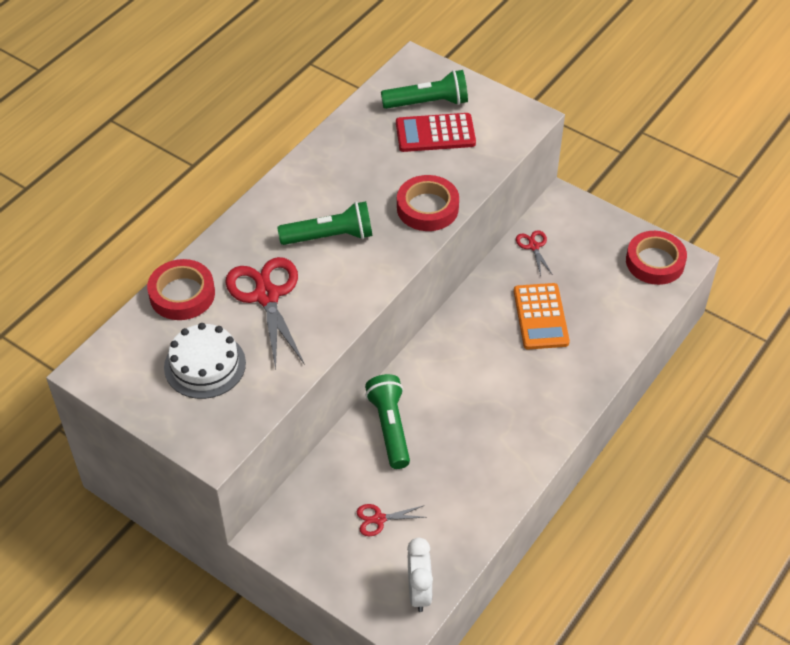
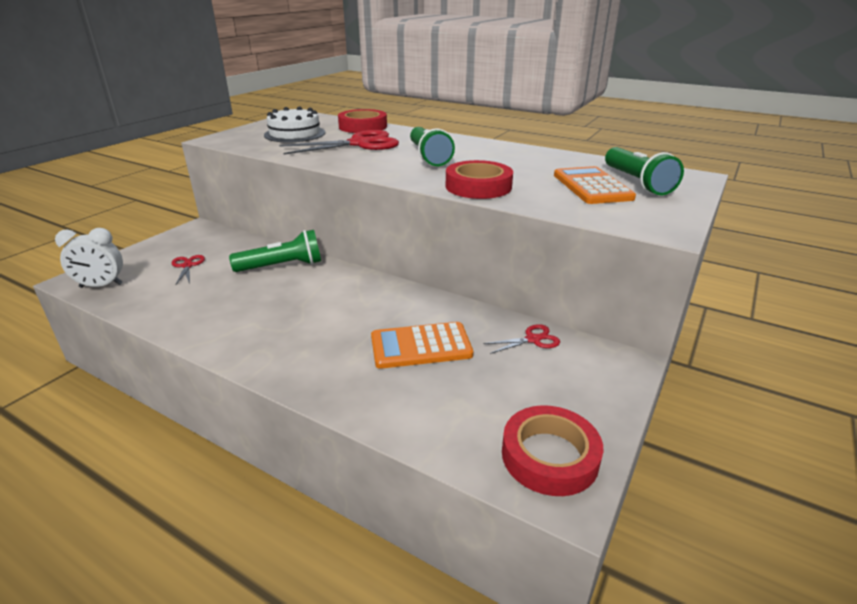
camera: 85 degrees right, 20 degrees down
red calculator [396,113,476,152] -> orange calculator [554,166,636,204]

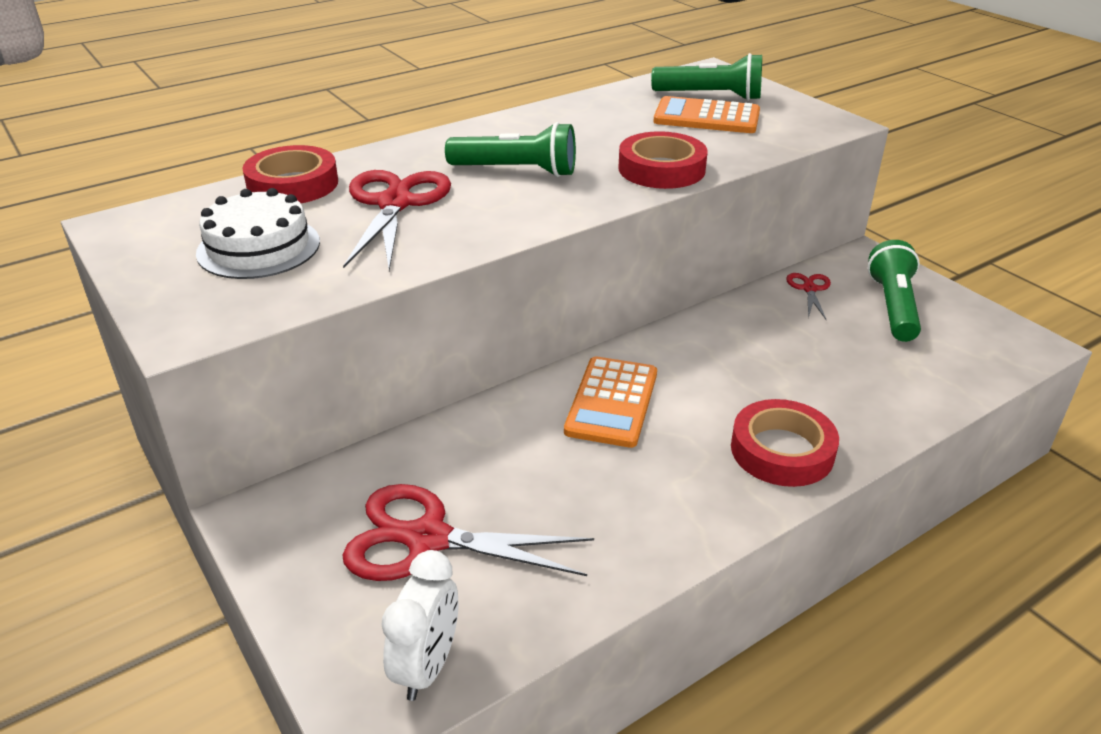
camera: 65 degrees left, 5 degrees up
red scissors [172,255,205,284] -> red scissors [342,484,594,581], size x2.07
green flashlight [229,230,321,272] -> green flashlight moved to [868,240,921,342]
orange calculator [371,322,473,369] -> orange calculator moved to [564,356,657,448]
red tape [502,405,604,496] -> red tape moved to [731,399,839,487]

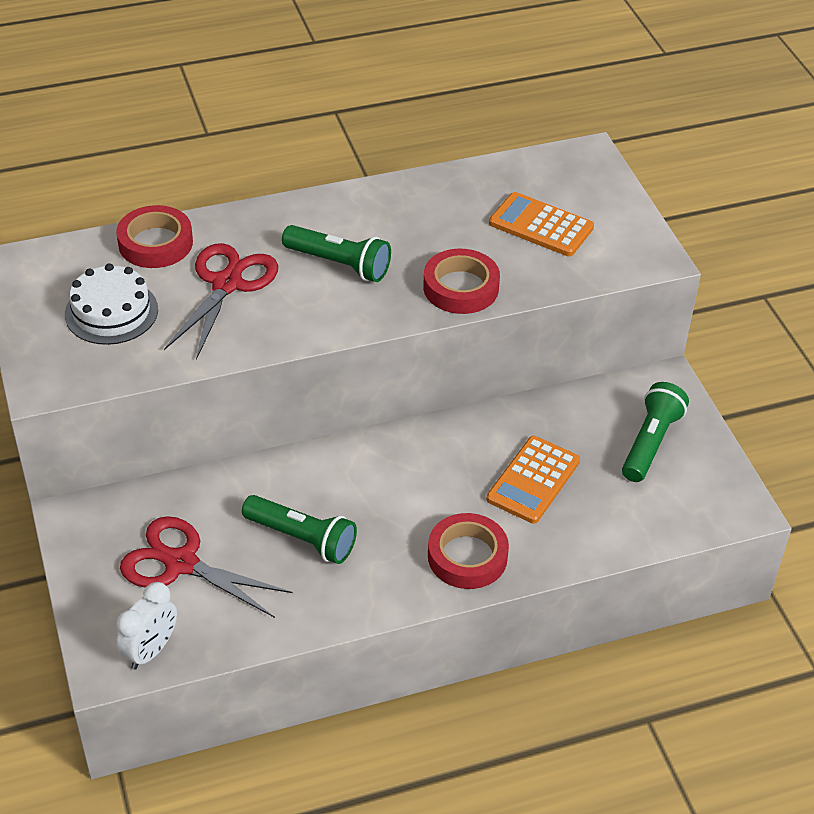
camera: 15 degrees right, 10 degrees up
orange calculator [564,356,657,448] -> orange calculator moved to [486,436,580,524]
green flashlight [651,53,762,101] -> green flashlight moved to [242,495,357,564]
red scissors [786,273,831,320] -> none

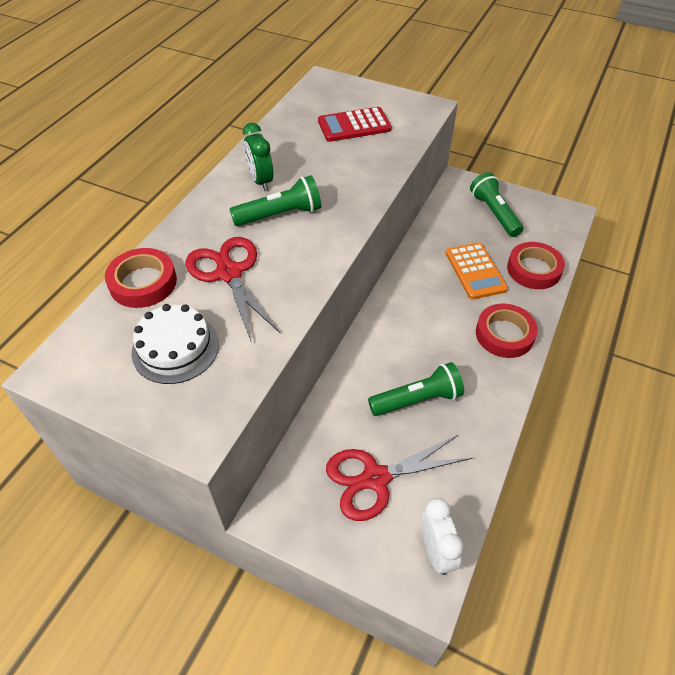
camera: 45 degrees left, 5 degrees up
red tape [423,249,500,314] -> red tape moved to [507,242,565,289]
orange calculator [489,192,594,256] -> red calculator [318,107,392,142]
none -> green clock [243,123,273,191]

